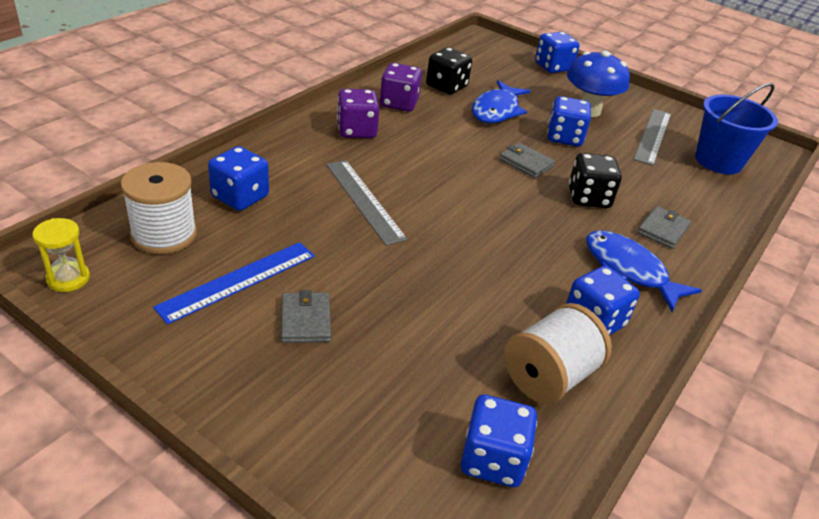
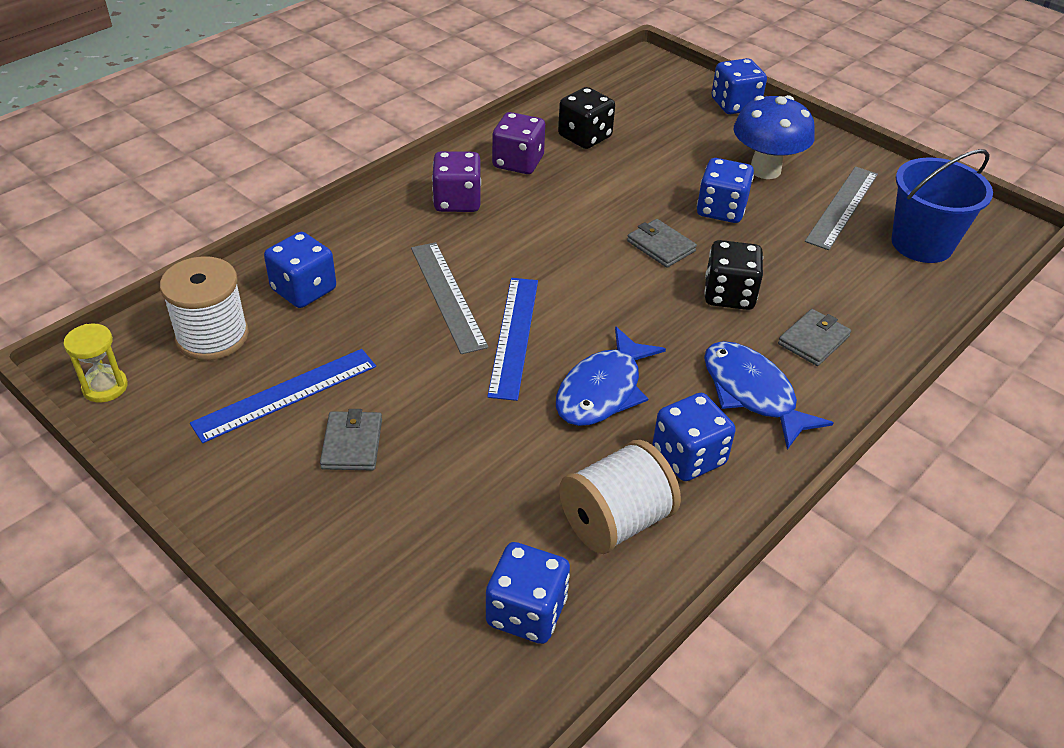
camera: 10 degrees right, 5 degrees up
blue fish [472,80,530,123] -> blue fish moved to [556,326,666,426]
none -> blue ruler [487,278,538,401]

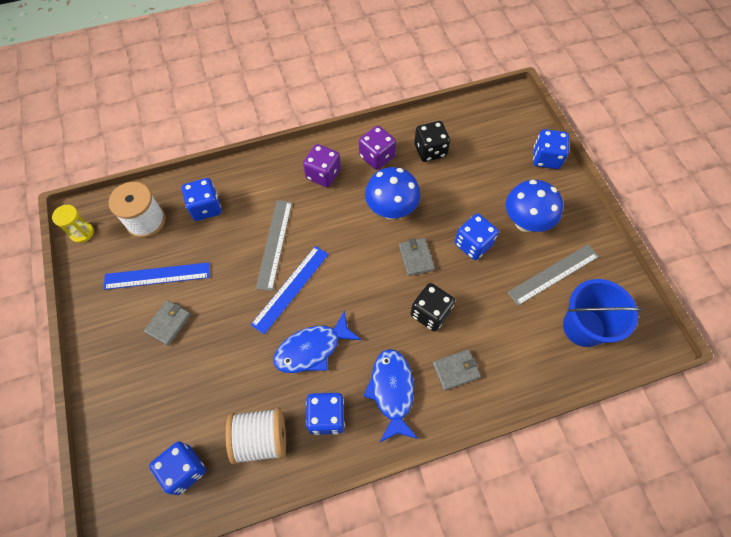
camera: 30 degrees right, 20 degrees up
none -> blue mushroom [365,167,420,220]

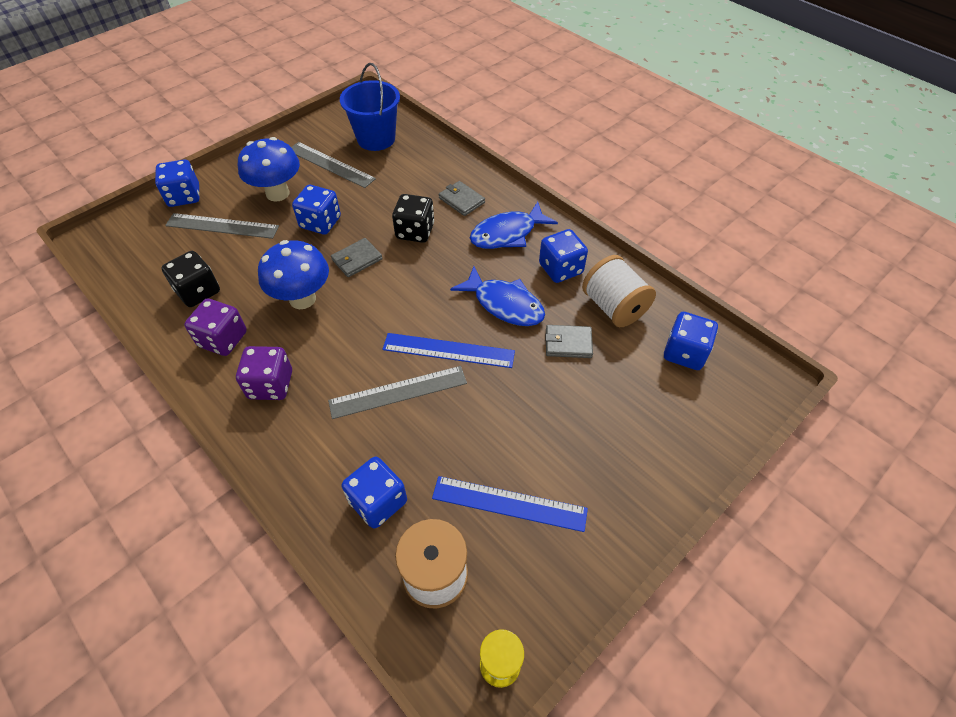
camera: 115 degrees left, 10 degrees down
blue ruler [104,262,210,290] -> blue ruler turned 45 degrees counterclockwise [432,476,588,532]
grey wallet [144,300,191,346] -> grey wallet moved to [545,325,593,358]
none -> grey ruler [165,213,279,239]

